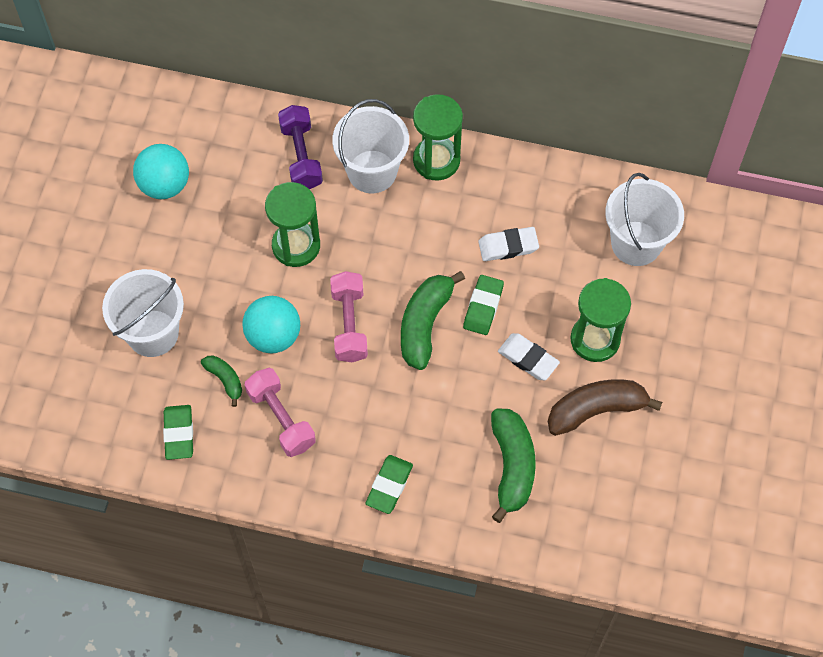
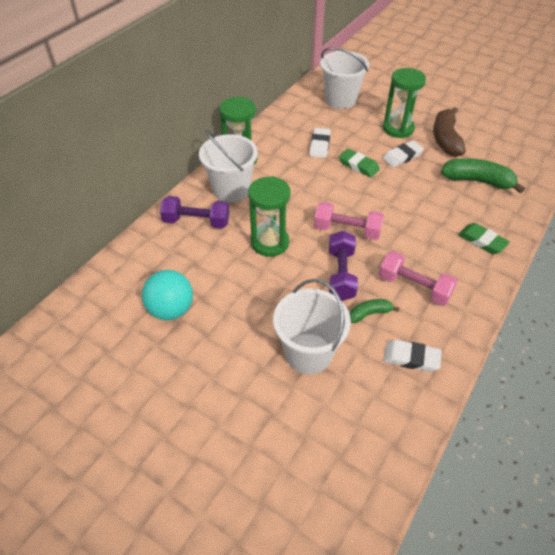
camera: 70 degrees left, 15 degrees down
green eraser [163,405,193,460] -> white eraser [384,340,442,372]
turquoise ball [242,296,300,354] -> purple dumbbell [329,230,358,301]
pink dumbbell [245,368,316,457] -> pink dumbbell turned 45 degrees clockwise [379,251,458,306]
green banana [401,271,465,370] -> none

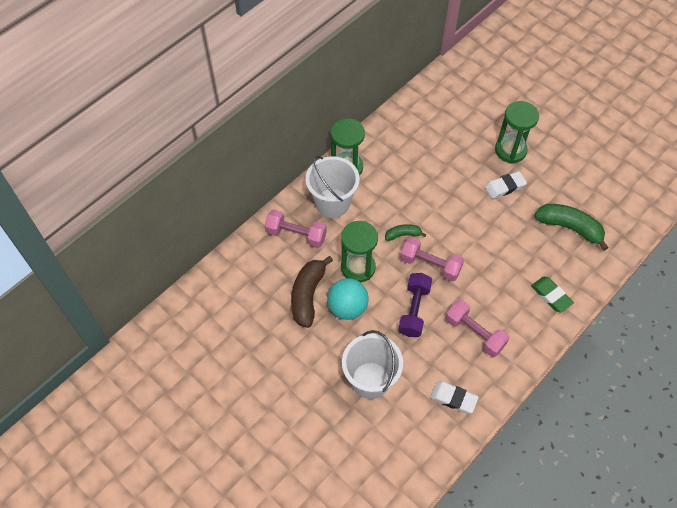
camera: 10 degrees right, 10 degrees up
turquoise ball [142,270,193,320] -> turquoise ball moved to [327,278,369,320]
purple dumbbell [160,196,230,229] -> pink dumbbell [265,209,327,248]
white eraser [309,128,331,158] -> none
white bucket [320,47,369,109] -> none
green eraser [339,149,380,178] -> none
green banana [350,299,399,323] -> green banana moved to [385,224,426,241]
brown banana [433,107,466,157] -> brown banana moved to [291,256,333,328]

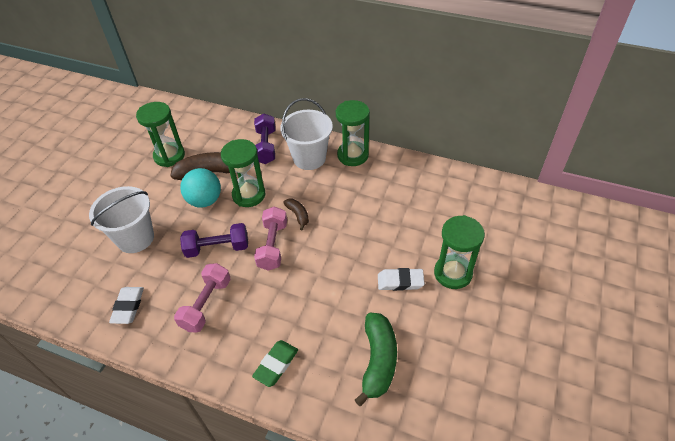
camera: 70 degrees right, 10 degrees down
pink dumbbell [265,209,327,248] -> purple dumbbell [254,113,275,164]
green banana [385,224,426,241] -> brown banana [283,199,309,230]
white eraser [485,171,527,199] -> white eraser turned 45 degrees counterclockwise [378,268,425,291]
none -> green hourglass [136,102,185,167]

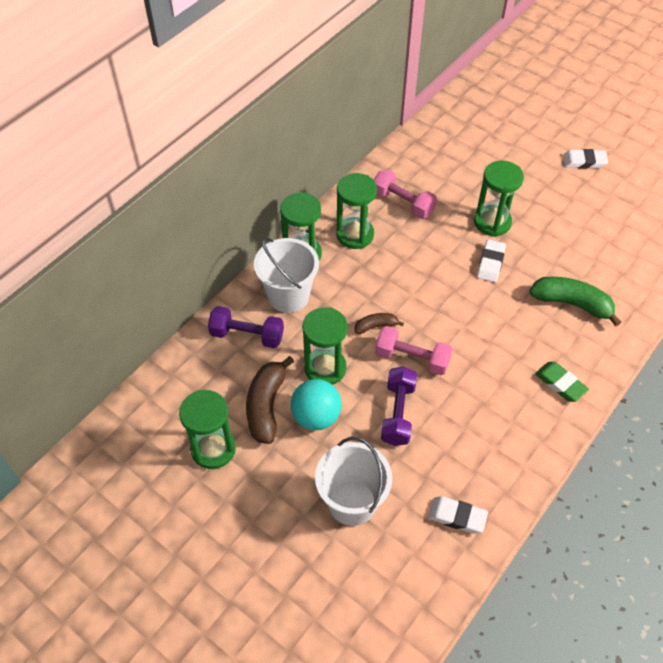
camera: 75 degrees left, 5 degrees up
pink dumbbell [174,263,231,333] -> pink dumbbell moved to [374,170,437,219]
none -> green hourglass [337,173,377,249]
none -> white eraser [563,149,608,169]

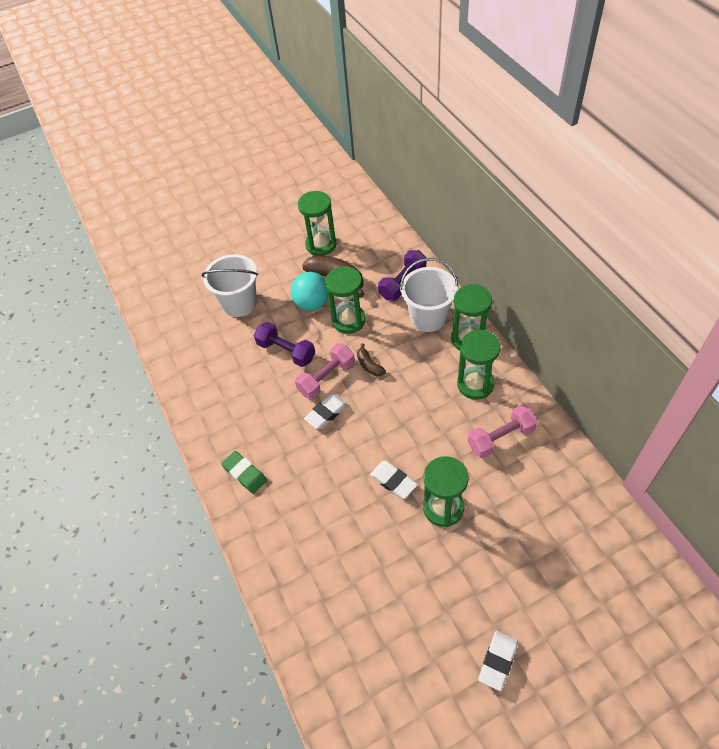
camera: 120 degrees right, 0 degrees up
brown banana [355,313,404,334] -> brown banana turned 135 degrees clockwise [357,343,386,376]
white eraser [428,496,488,534] -> white eraser moved to [304,394,348,429]
green banana [529,277,621,327] -> none
green eraser [535,362,589,402] -> green eraser turned 60 degrees clockwise [221,451,267,494]

